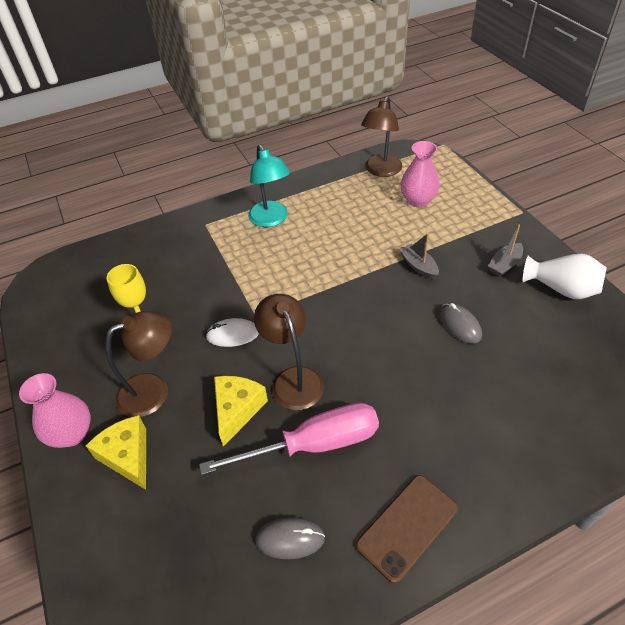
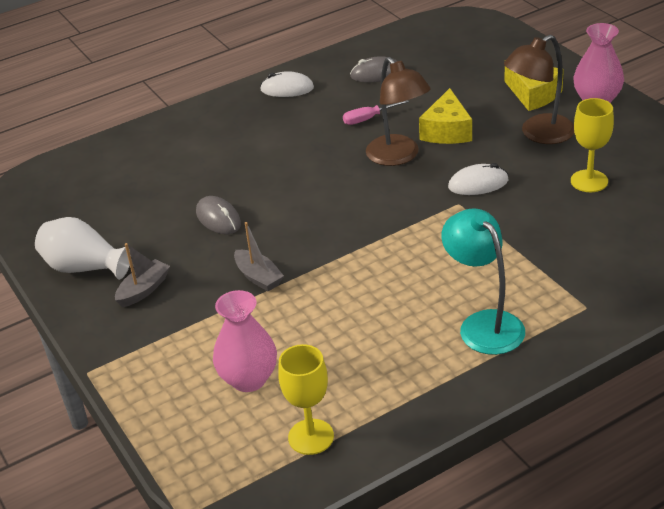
camera: 175 degrees right, 10 degrees down
pink screwdriver [199,403,379,475] -> pink screwdriver [343,100,409,125], size x0.44
brown phone [356,475,458,583] -> white mouse [260,71,314,97]
brown lamp [361,96,402,177] -> yellow goblet [278,344,334,455]

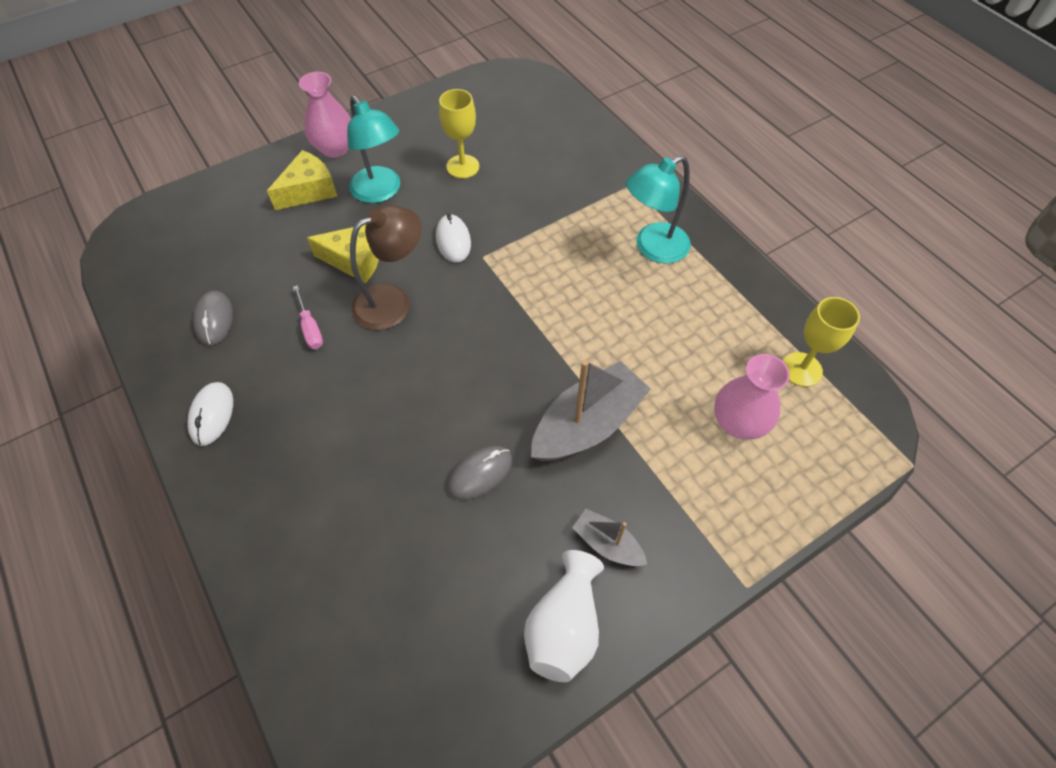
camera: 95 degrees left, 20 degrees up
grey boat [234,222,284,291] -> grey boat [531,360,651,461], size x1.91
brown lamp [504,35,574,144] -> turquoise lamp [347,95,400,203]

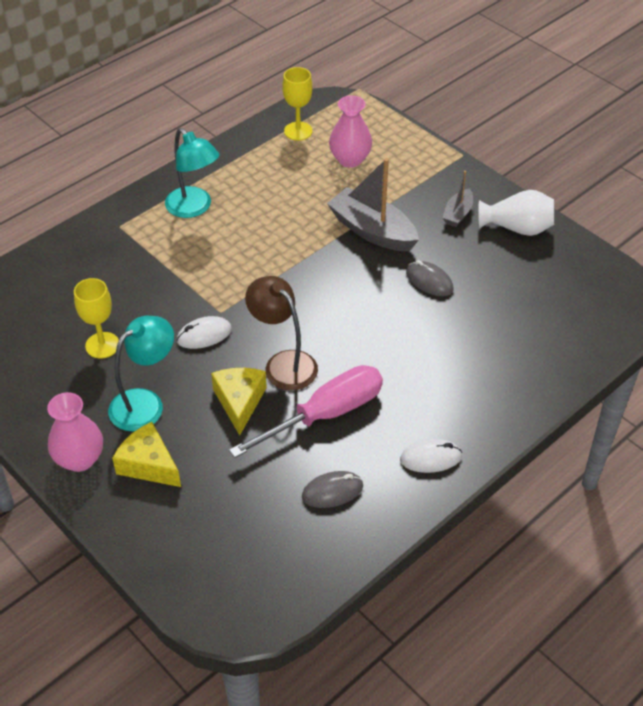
camera: 100 degrees left, 10 degrees down
pink screwdriver [293,285,323,349] -> pink screwdriver [229,365,383,458], size x2.28

